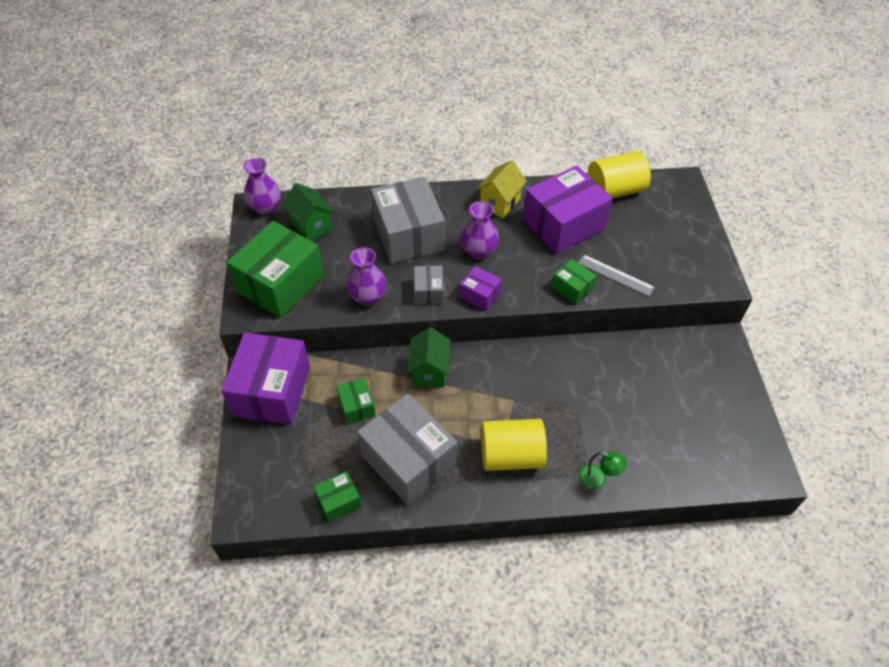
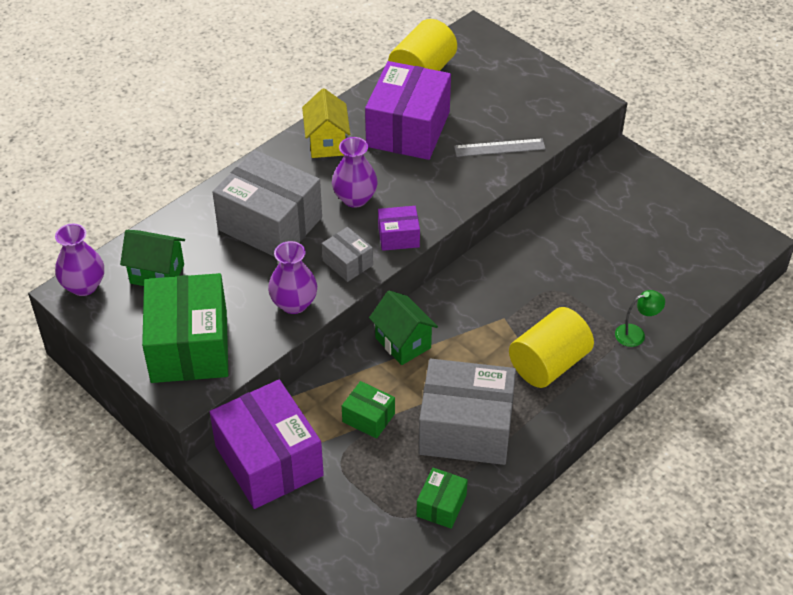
camera: 40 degrees left, 5 degrees down
green box [552,259,597,305] -> none

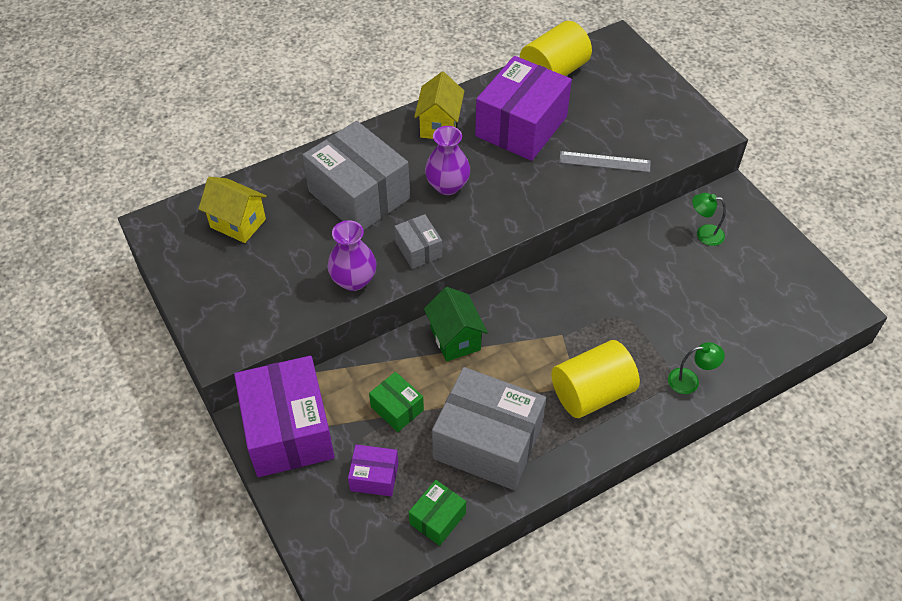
camera: 15 degrees right, 5 degrees up
purple vase [55,224,104,296] -> none
green house [120,230,185,286] -> yellow house [199,177,267,243]
green box [142,273,228,383] -> none
purple box [378,206,420,251] -> purple box moved to [348,444,398,496]
none -> green lamp [692,193,726,246]

